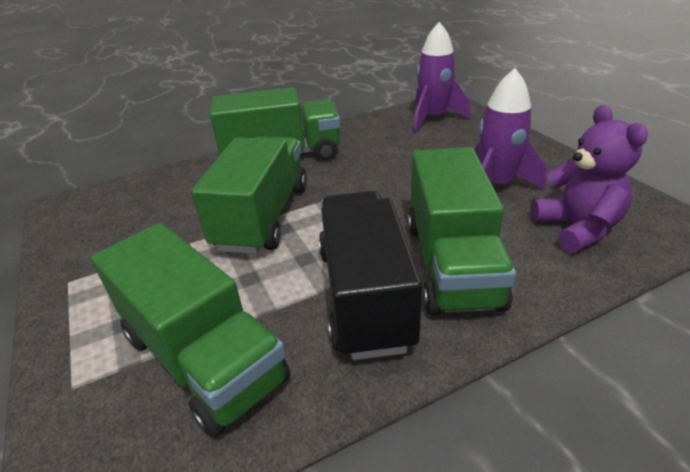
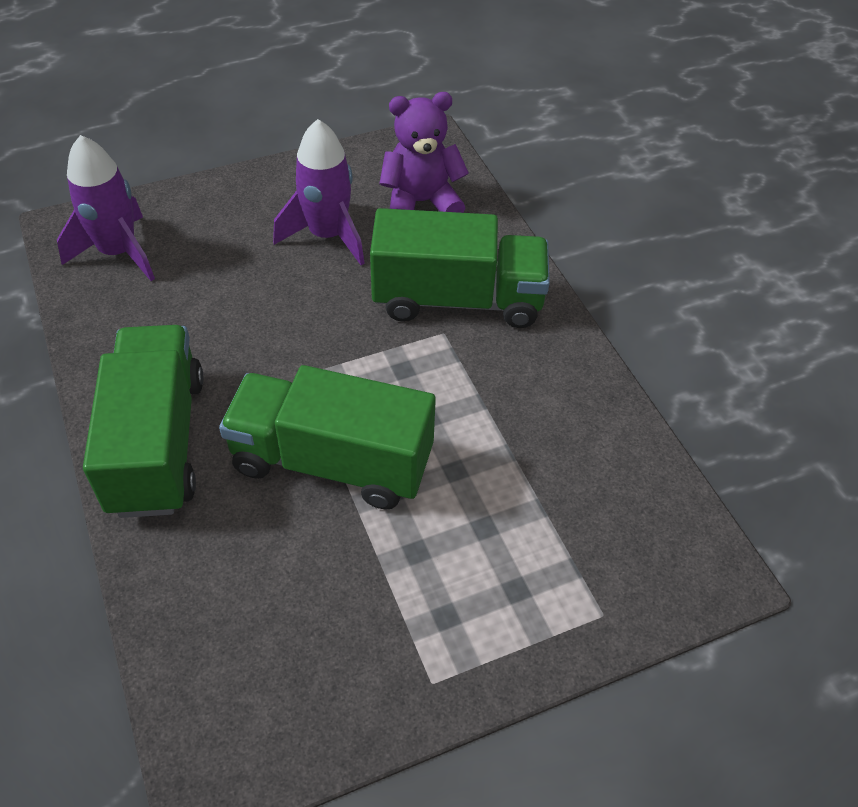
camera: 90 degrees left, 15 degrees up
green truck [91,223,290,438] -> none
black truck [318,191,422,360] -> none

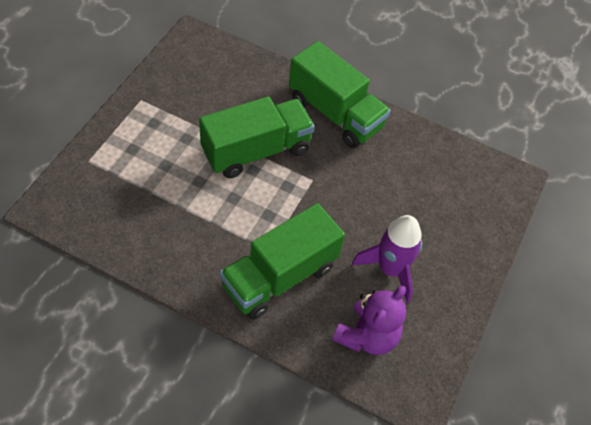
camera: 135 degrees right, 5 degrees up
purple rocket [57,135,155,281] -> none

